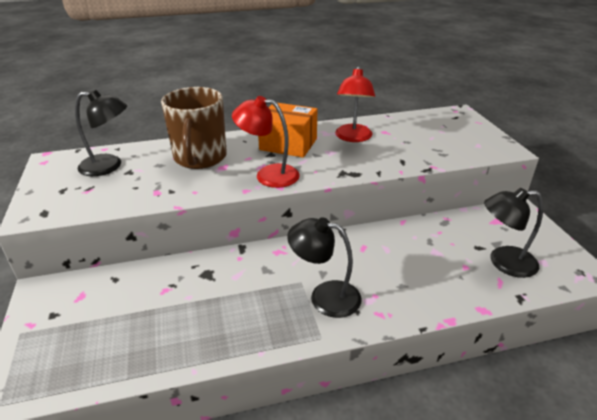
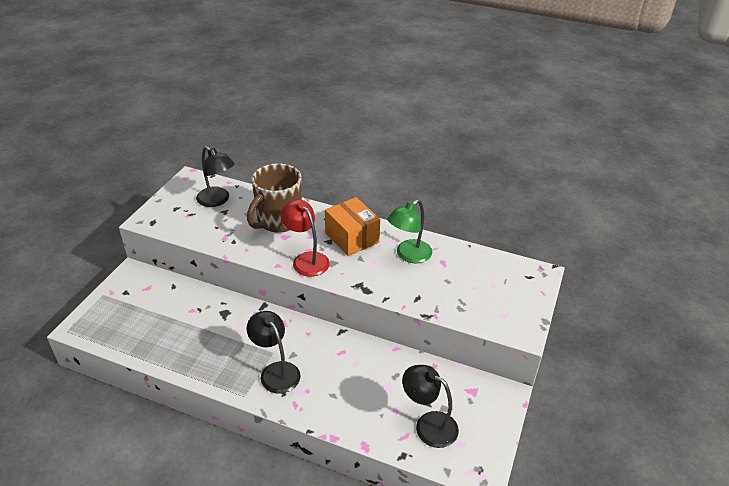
camera: 35 degrees right, 5 degrees up
red lamp [335,66,375,142] -> green lamp [387,200,432,263]

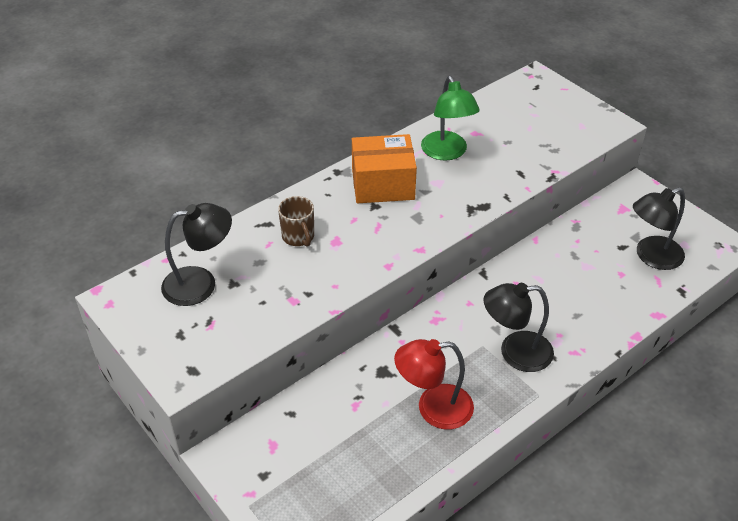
camera: 60 degrees left, 5 degrees up
brown mug [247,163,302,233] -> brown mug [278,196,314,247], size x0.49
red lamp [280,200,330,277] -> red lamp moved to [394,339,474,430]

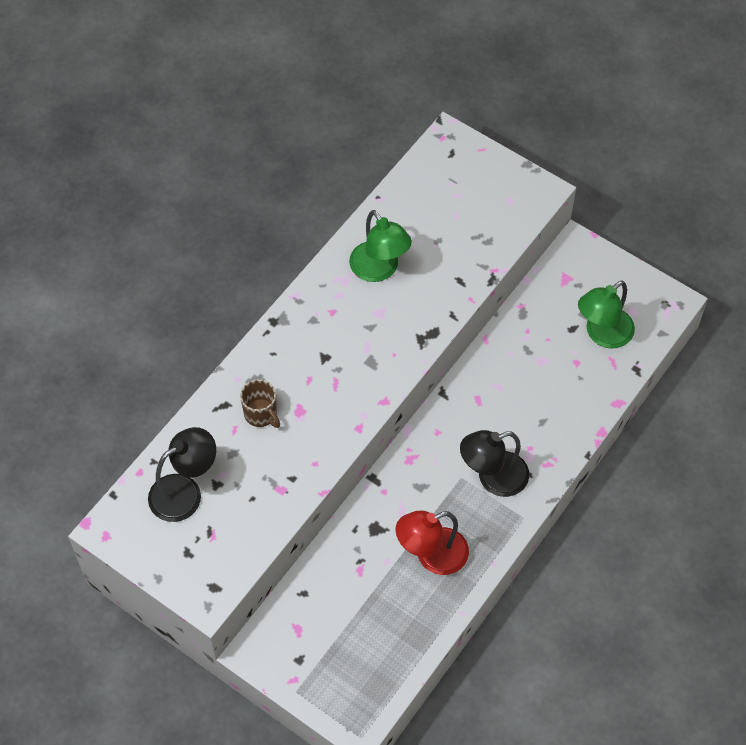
camera: 15 degrees left, 15 degrees up
orange box [352,134,417,203] -> none
black lamp [633,187,685,270] -> green lamp [578,280,635,349]

